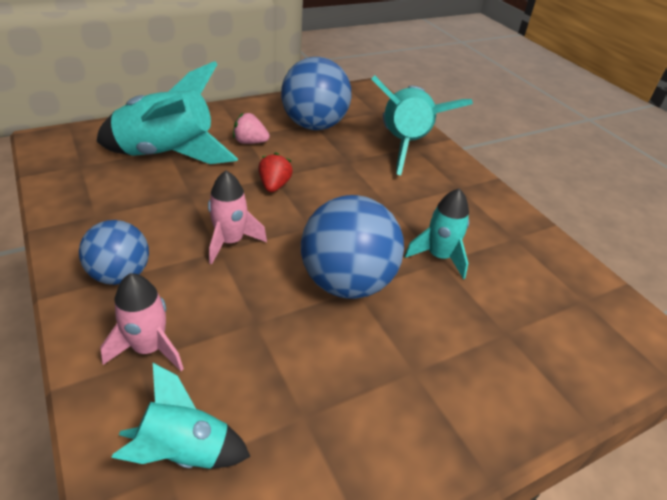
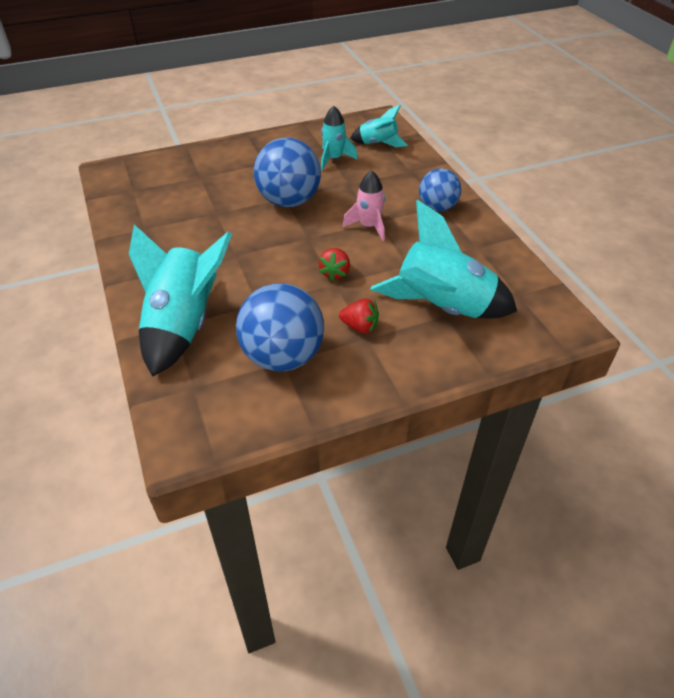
camera: 170 degrees left, 5 degrees up
pink rocket [100,273,184,371] -> none
pink strawberry [233,113,270,144] -> red strawberry [339,299,379,333]
turquoise rocket [405,188,469,279] -> turquoise rocket moved to [321,106,358,170]

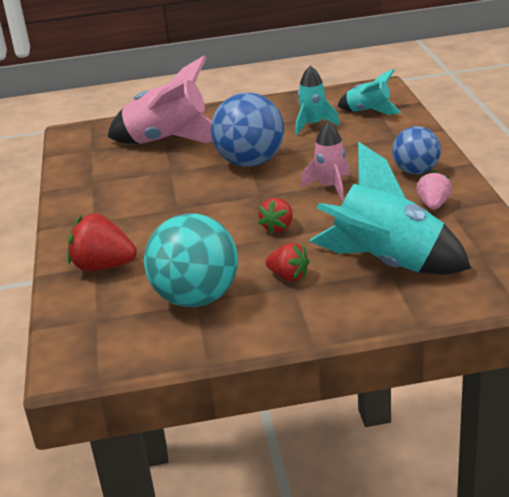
camera: 15 degrees right, 15 degrees down
turquoise rocket [129,225,232,377] -> red strawberry [68,213,137,271]
blue ball [236,283,324,371] -> turquoise ball [144,213,238,307]
none -> pink rocket [107,56,213,144]
none -> pink strawberry [416,170,452,210]

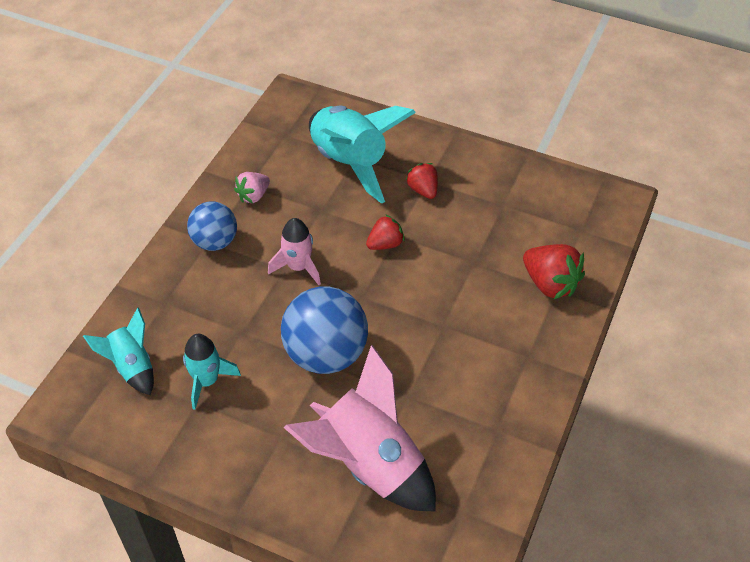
camera: 150 degrees left, 20 degrees up
turquoise ball [144,213,238,307] -> none

